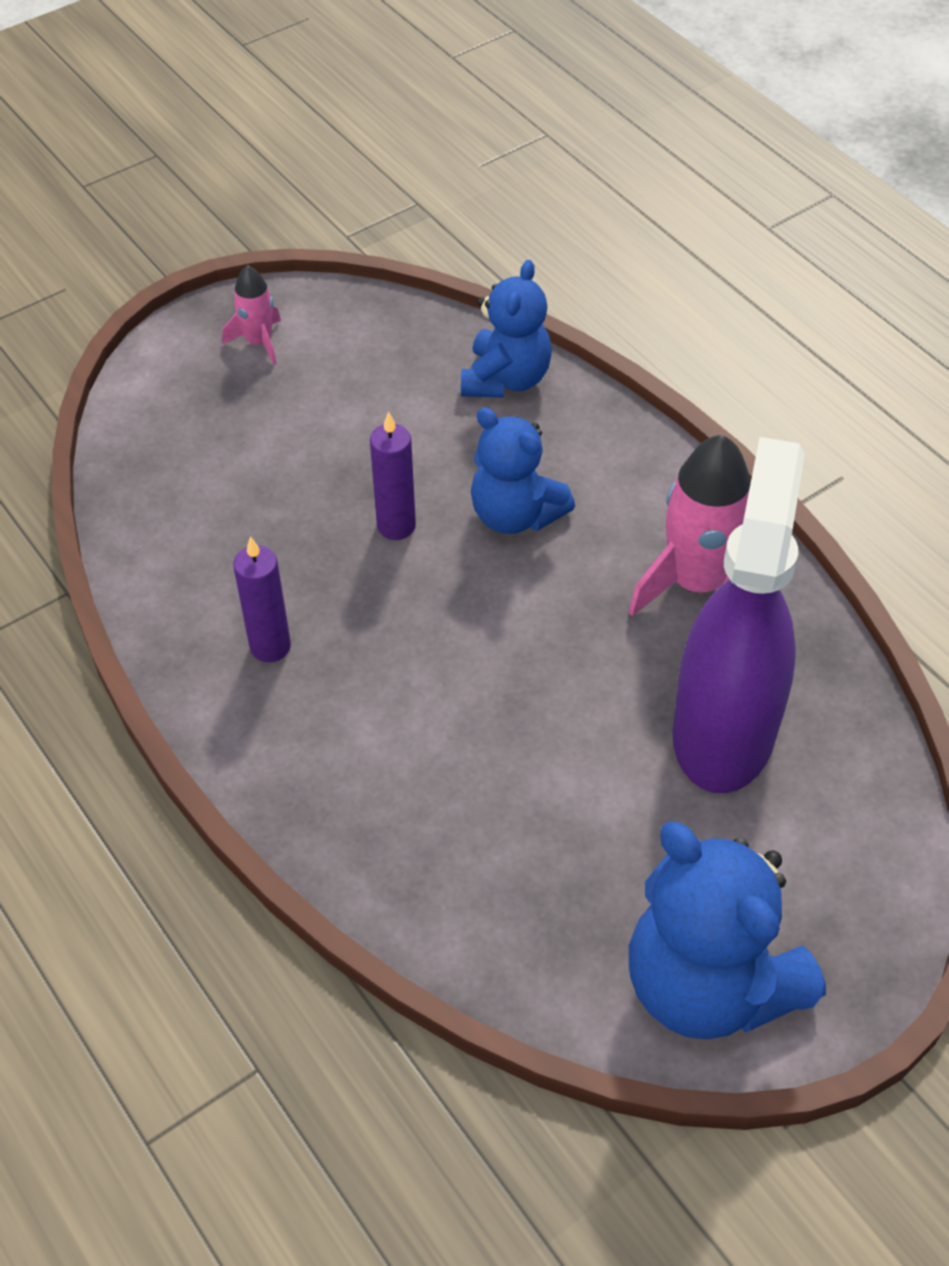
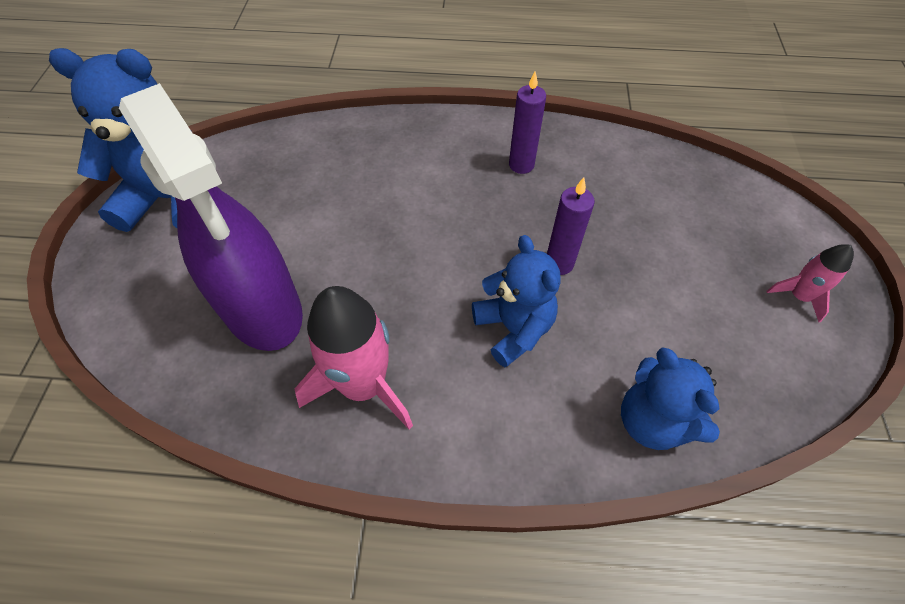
camera: 130 degrees right, 5 degrees up
blue teddy bear [471,407,575,534] -> blue teddy bear turned 75 degrees clockwise [472,235,561,367]

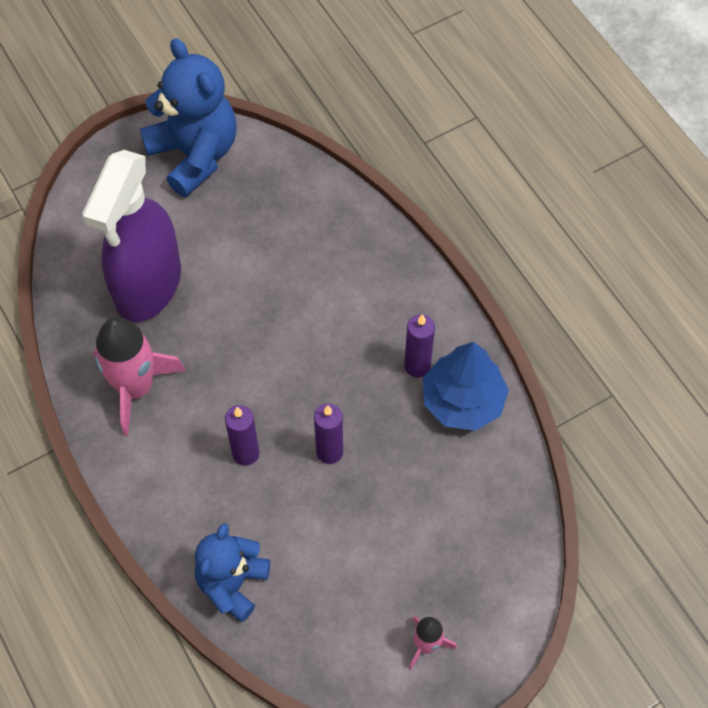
camera: 55 degrees right, 5 degrees up
blue teddy bear [472,235,561,367] -> purple candle [225,405,259,466]
none -> blue tree [423,342,509,431]

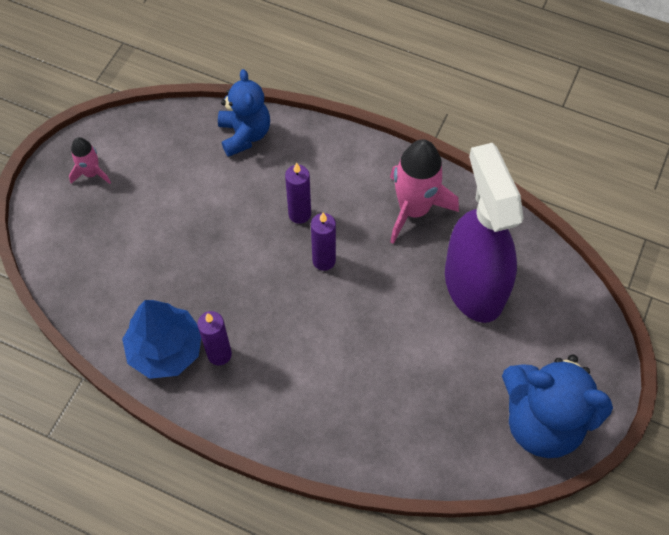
camera: 145 degrees right, 0 degrees up
purple candle [314,403,343,464] -> purple candle moved to [311,213,336,271]

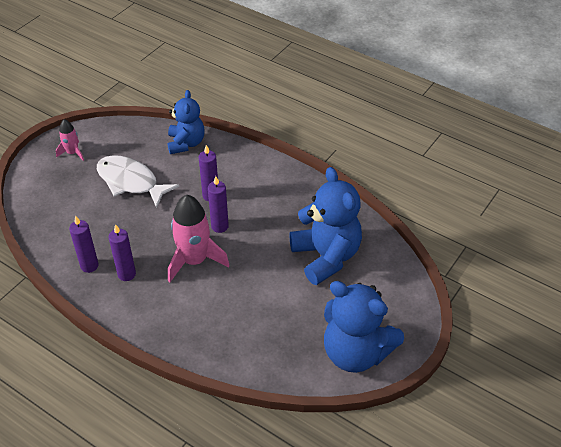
camera: 10 degrees right, 15 degrees down
blue tree [122,300,201,379] -> purple candle [69,215,99,273]
pink rocket [390,139,459,244] -> pink rocket moved to [168,195,230,282]
purple spray bottle [445,143,524,323] -> blue teddy bear [289,167,362,285]
none -> white fish [97,155,179,208]

